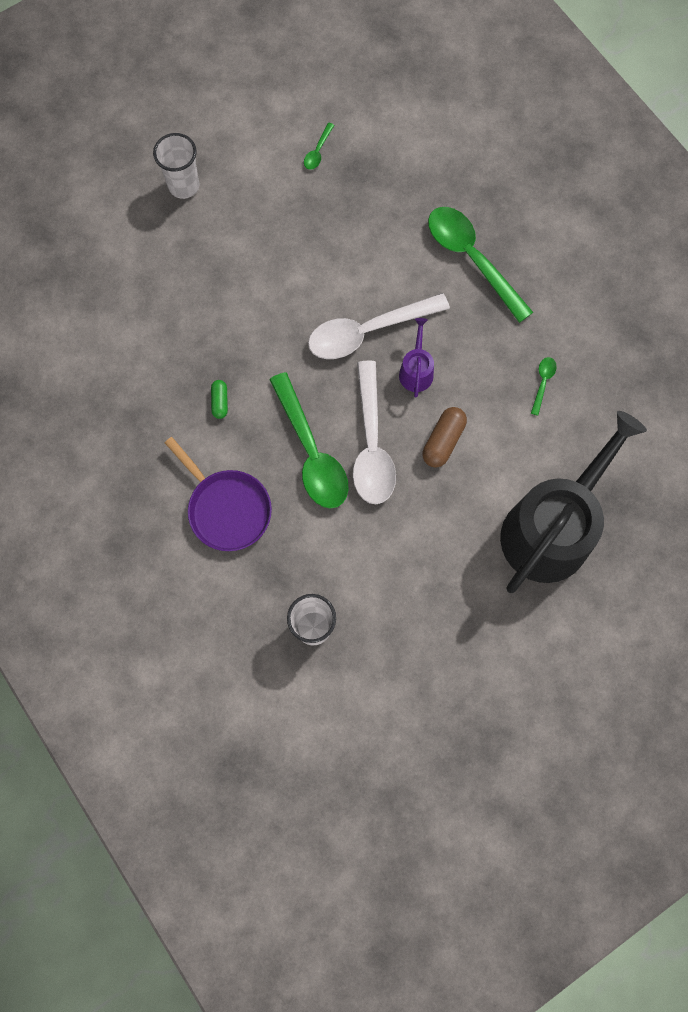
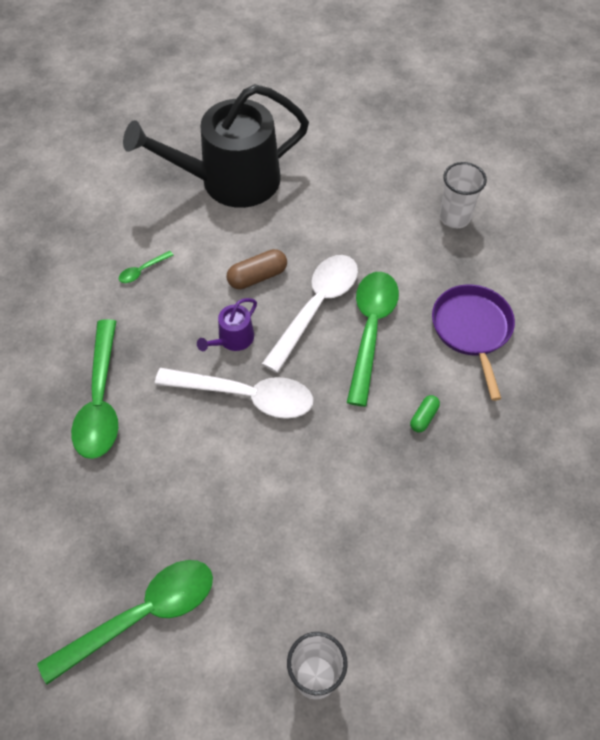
camera: 145 degrees left, 15 degrees down
green spoon [304,122,334,170] -> green spoon [37,560,213,685], size x2.40

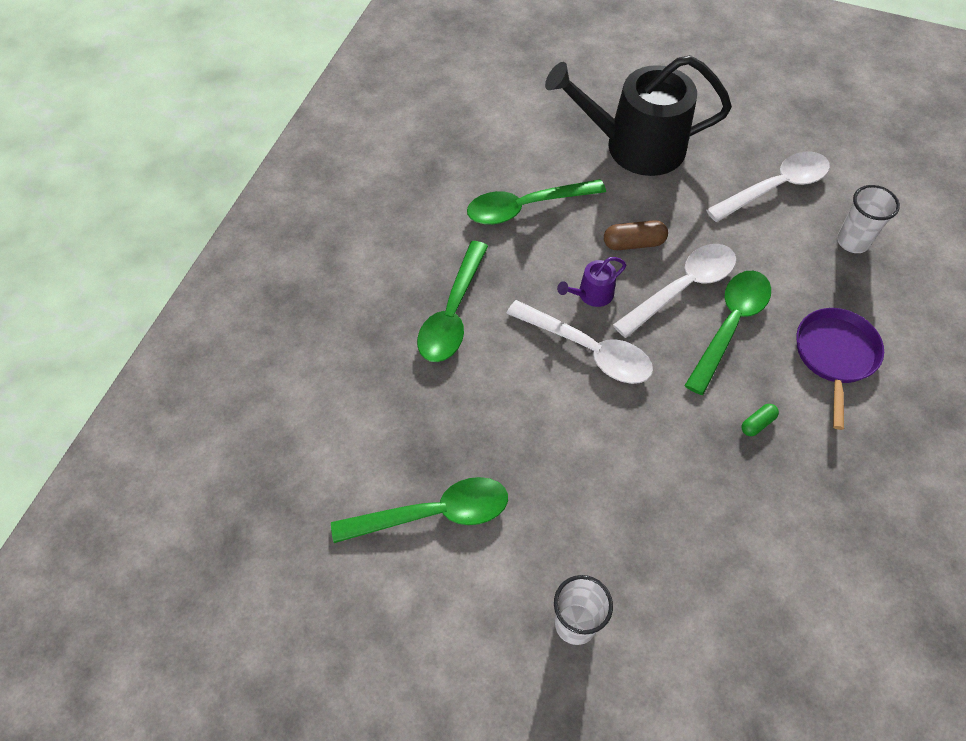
camera: 20 degrees right, 0 degrees up
green spoon [119,251,174,283] -> green spoon [467,179,606,225], size x2.40
none -> white spoon [706,151,830,222]

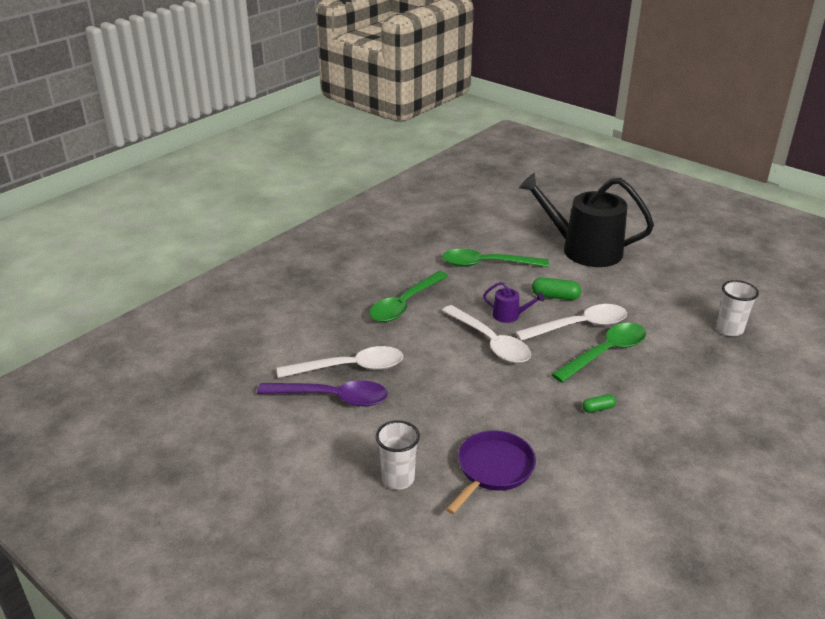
camera: 20 degrees right, 25 degrees down
green spoon [331,477,508,543] -> purple spoon [257,380,388,406]
purple watering can [557,257,626,307] -> purple watering can turned 150 degrees counterclockwise [483,282,544,323]
brown capsule [604,220,668,250] -> green capsule [532,277,581,300]
white spoon [706,151,830,222] -> white spoon moved to [277,346,403,378]
purple pan [796,308,884,430] -> purple pan moved to [446,430,536,514]

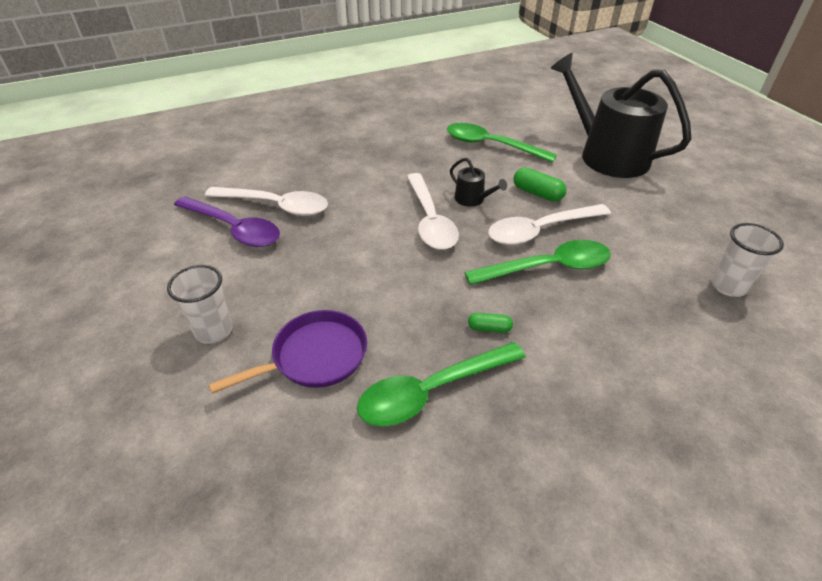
camera: 25 degrees right, 10 degrees up
green spoon [369,271,448,322] -> green spoon moved to [357,342,525,426]
purple watering can [483,282,544,323] -> black watering can [450,158,507,207]
white spoon [515,304,627,341] -> white spoon turned 150 degrees clockwise [488,204,611,245]

